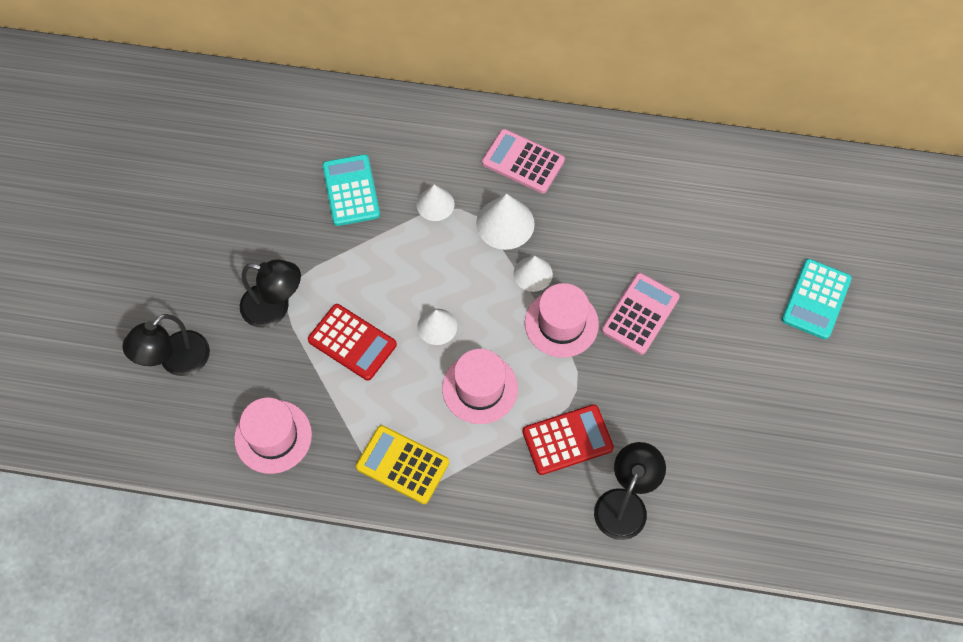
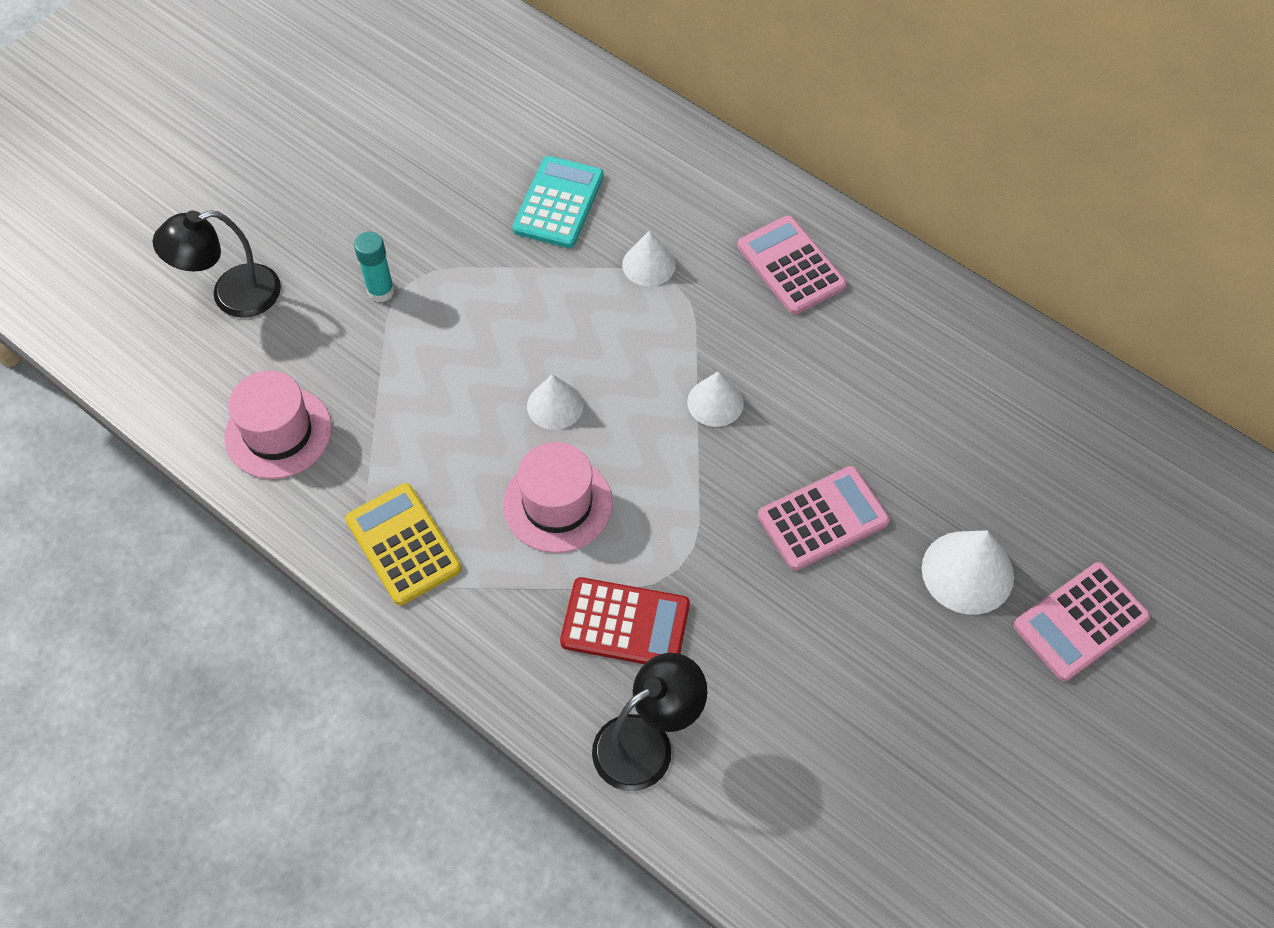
camera: 30 degrees right, 5 degrees down
black lamp [240,260,301,328] -> turquoise glue stick [354,232,395,302]
red calculator [308,304,397,381] -> none
white cone [476,194,535,250] -> white cone moved to [922,530,1014,615]
pink hat [525,283,599,358] -> none
turquoise calculator [782,259,852,340] -> pink calculator [1013,562,1150,681]

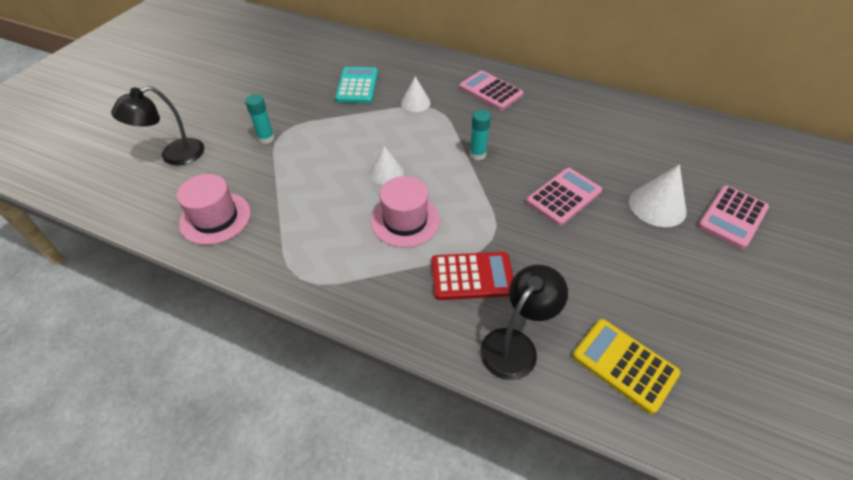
camera: 15 degrees left, 10 degrees down
yellow calculator [345,483,462,605] -> yellow calculator moved to [572,319,680,414]
white cone [687,371,744,427] -> turquoise glue stick [469,110,491,160]

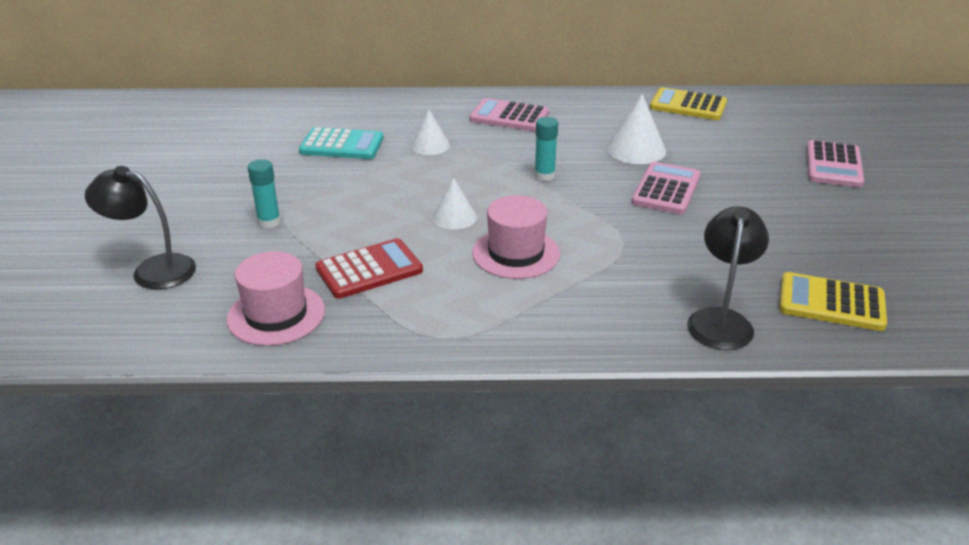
camera: 25 degrees left, 15 degrees down
black lamp [111,86,204,165] -> black lamp turned 75 degrees clockwise [85,166,196,289]
turquoise calculator [335,67,378,103] -> turquoise calculator turned 120 degrees clockwise [299,127,384,159]
red calculator [432,252,513,300] -> red calculator moved to [315,238,423,299]
white cone [629,164,687,227] -> white cone moved to [606,94,666,164]
none -> yellow calculator [650,87,727,120]

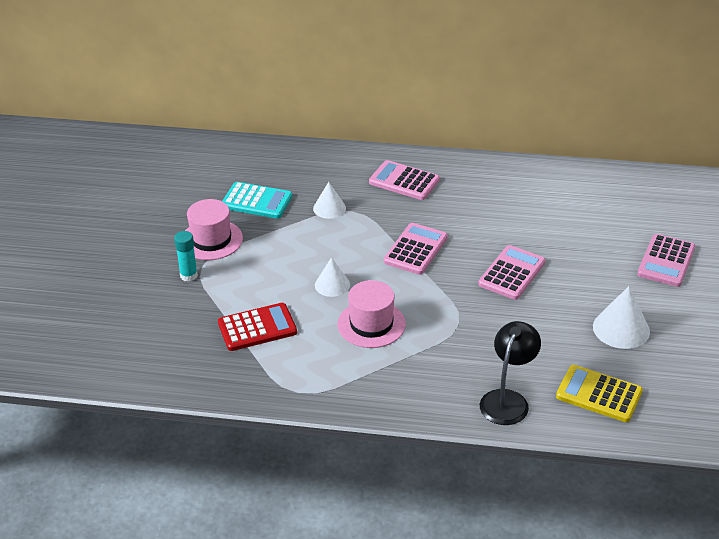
camera: 10 degrees right, 5 degrees up
black lamp [85,166,196,289] -> none
pink hat [227,251,325,346] -> pink hat moved to [185,199,243,260]
turquoise glue stick [534,117,558,181] -> pink calculator [384,223,448,275]
white cone [606,94,666,164] -> white cone moved to [593,286,650,349]
yellow calculator [650,87,727,120] -> none

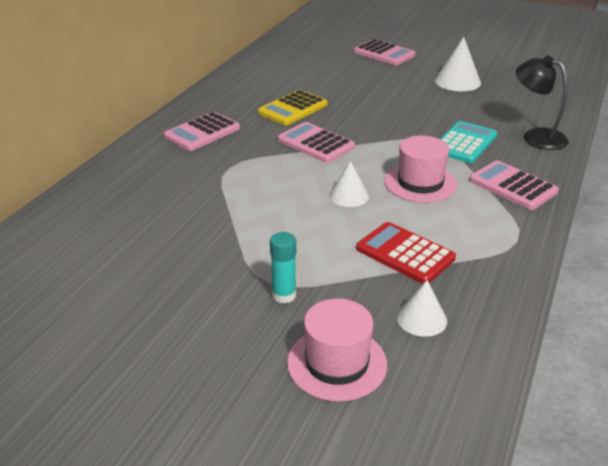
camera: 75 degrees left, 5 degrees down
pink hat [185,199,243,260] -> pink hat moved to [287,298,387,402]
red calculator [218,303,297,351] -> red calculator turned 45 degrees counterclockwise [356,222,456,284]
turquoise calculator [222,182,292,219] -> turquoise calculator moved to [440,121,497,163]
white cone [313,182,346,219] -> white cone moved to [397,280,447,337]
pink calculator [478,245,546,300] -> pink calculator moved to [469,160,559,210]
yellow calculator [556,365,643,422] -> yellow calculator moved to [258,90,327,125]

